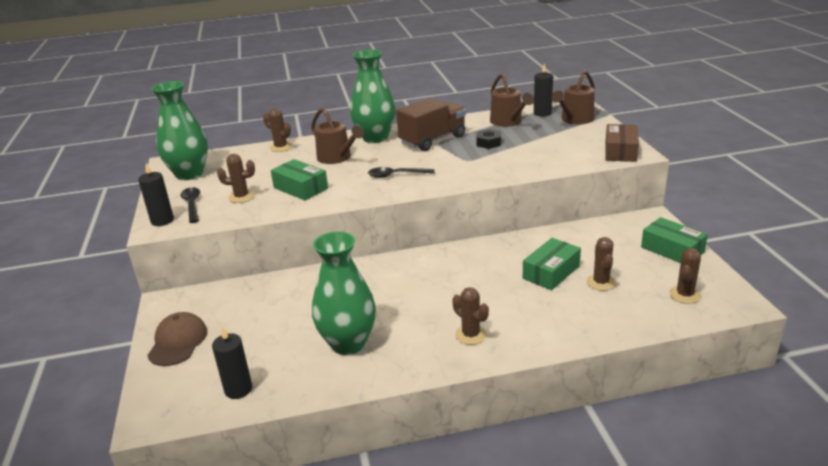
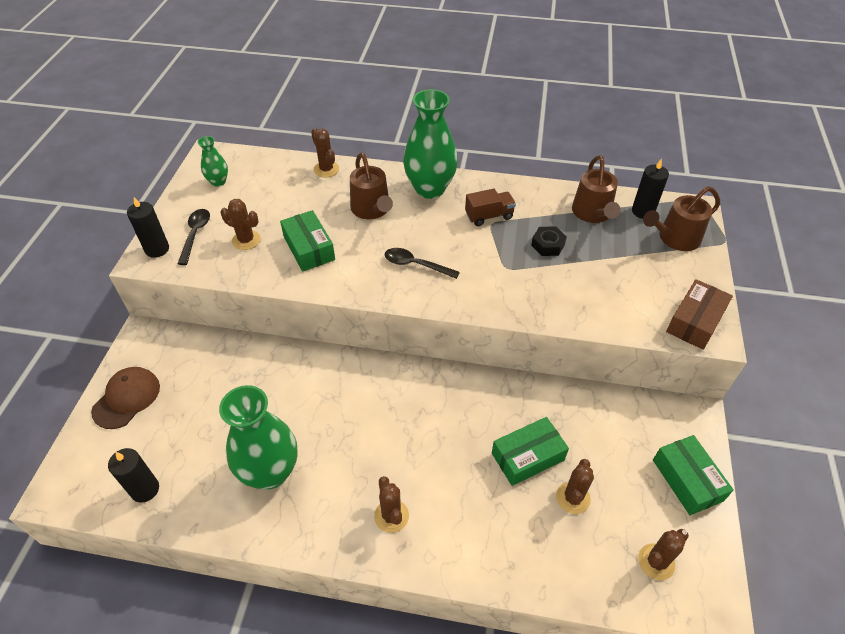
camera: 20 degrees right, 20 degrees up
green vase [151,81,208,180] -> green vase [198,136,228,187], size x0.49
brown truck [396,98,466,151] -> brown truck [465,189,516,226], size x0.57

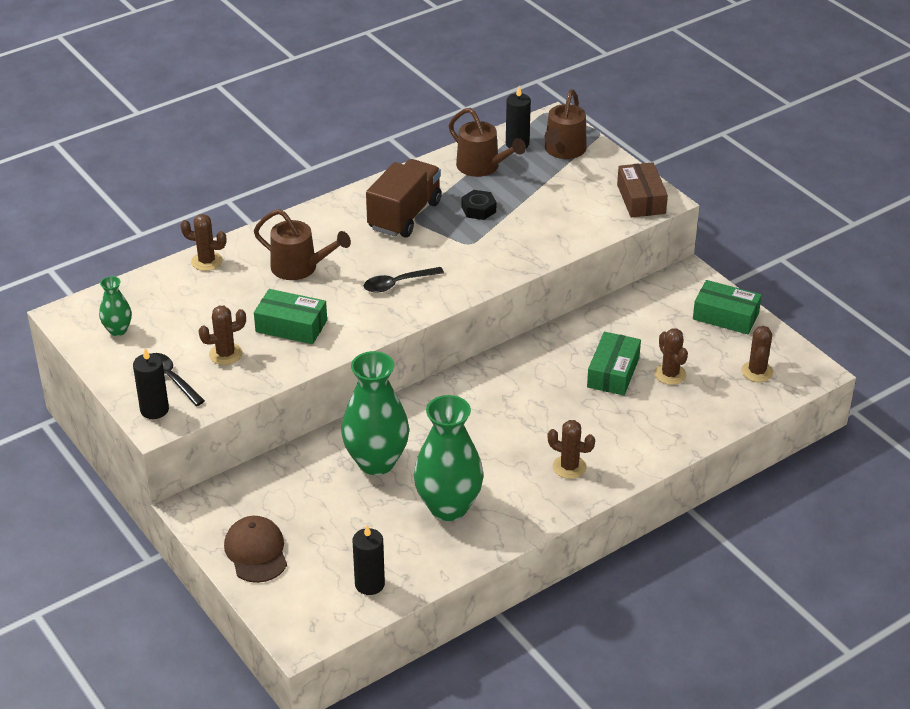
camera: 45 degrees left, 10 degrees down
green vase [403,89,458,199] -> green vase moved to [341,351,409,475]
brown truck [465,189,516,226] -> brown truck [366,159,442,238], size x1.74

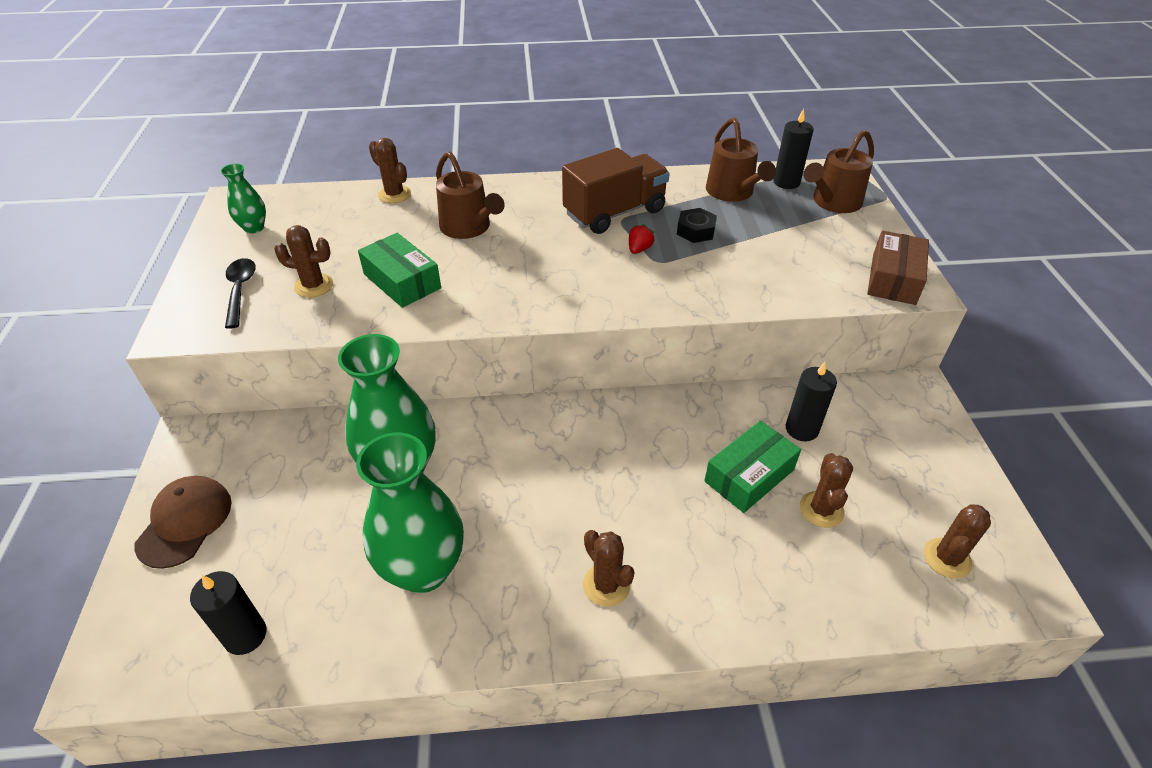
camera: 30 degrees right, 5 degrees up
black candle [133,348,169,419] -> black candle moved to [786,362,837,442]
black spoon [363,267,444,293] -> none
green box [693,280,762,334] -> none
none -> red strawberry [629,224,655,254]

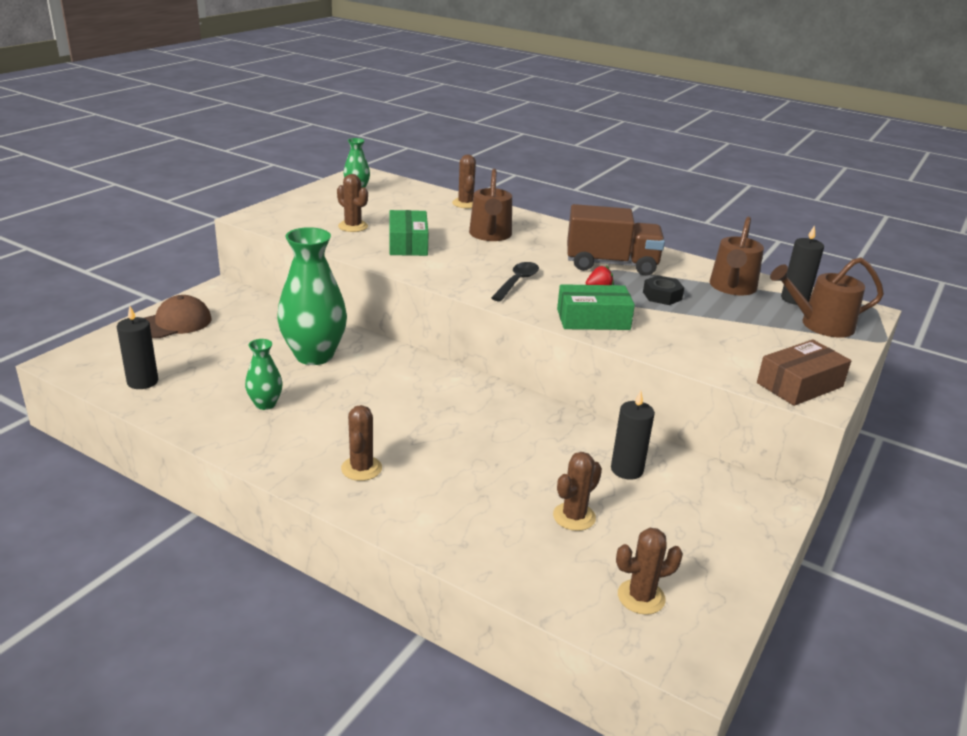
camera: 35 degrees right, 15 degrees down
black spoon [225,258,256,329] -> black spoon moved to [491,262,539,301]
green vase [356,432,464,593] -> green vase [245,339,283,410], size x0.49
green box [704,421,801,513] -> green box moved to [557,284,635,330]

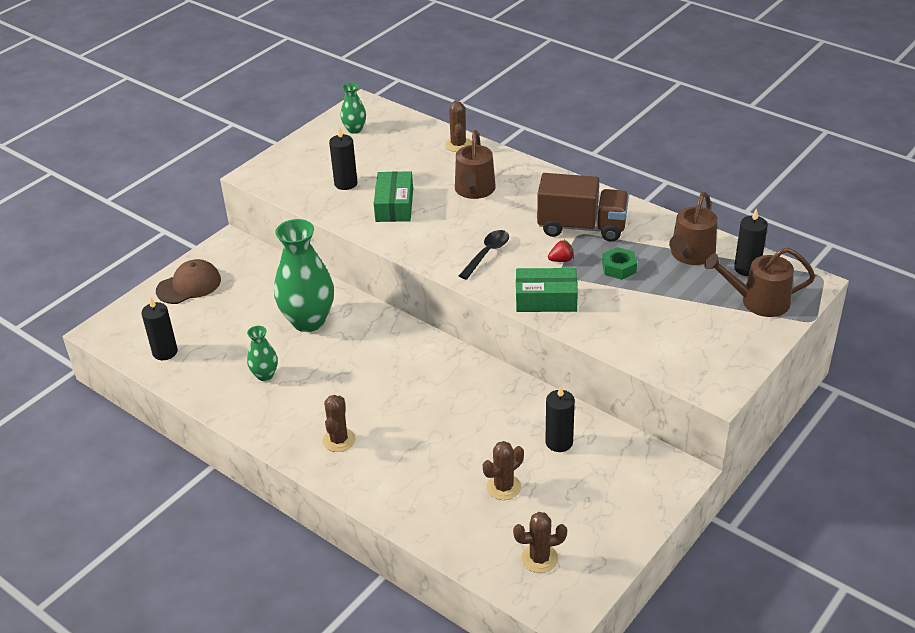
camera: 10 degrees right, 10 degrees up
brown cactus [337,174,368,232] -> black candle [329,127,357,190]
black nut [643,275,684,305] -> green nut [602,247,637,280]
brown box [757,339,851,406] -> none

